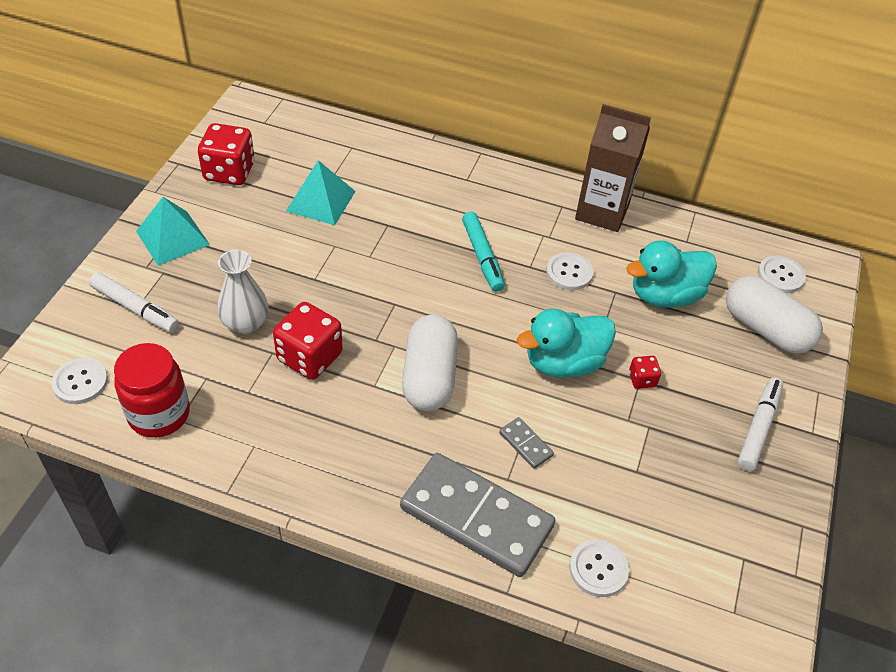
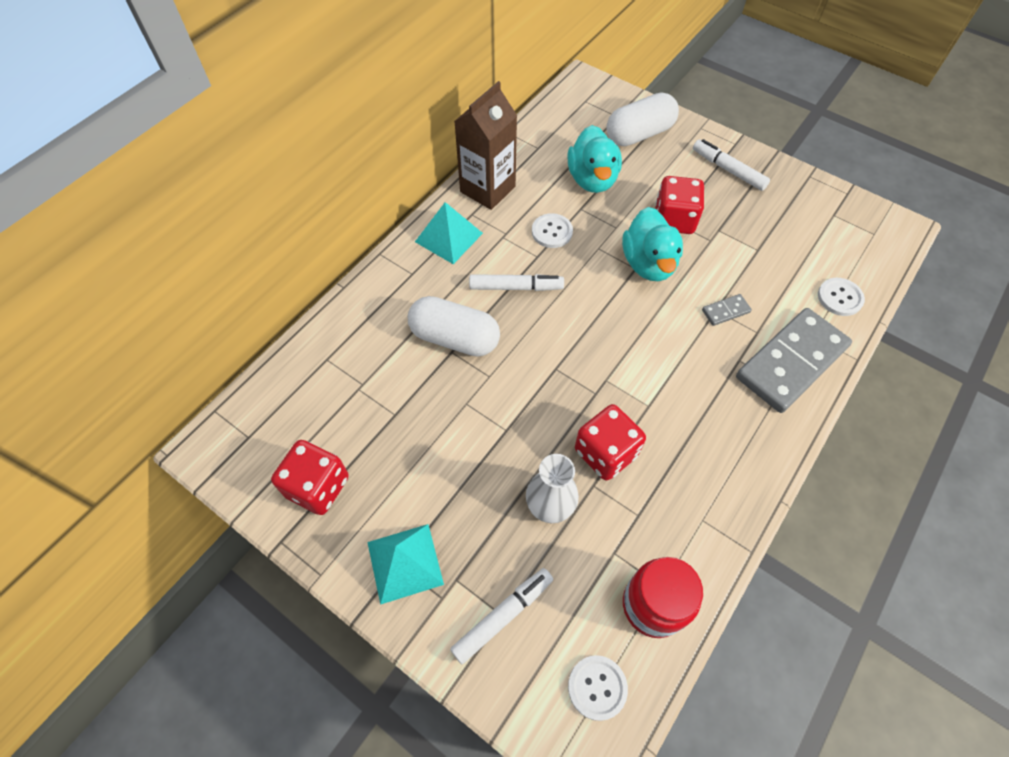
camera: 70 degrees left, 10 degrees up
turquoise pyramid [286,160,356,225] -> turquoise pyramid moved to [415,202,483,264]
white capsule [402,315,458,411] -> white capsule moved to [408,296,500,357]
turquoise marker [462,212,505,292] -> white marker [469,274,564,291]
red dice [629,356,661,389] -> red dice [655,176,704,234], size x2.06
white button [758,256,806,293] -> none

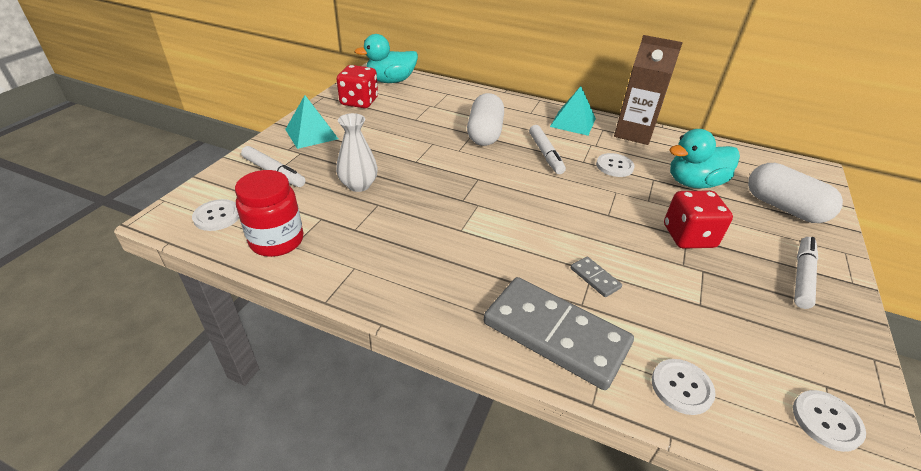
camera: 75 degrees right, 20 degrees down
red dice [575,404,646,481] -> none
turquoise duck [622,207,683,281] -> turquoise duck moved to [354,34,418,83]
none -> white button [793,390,866,452]

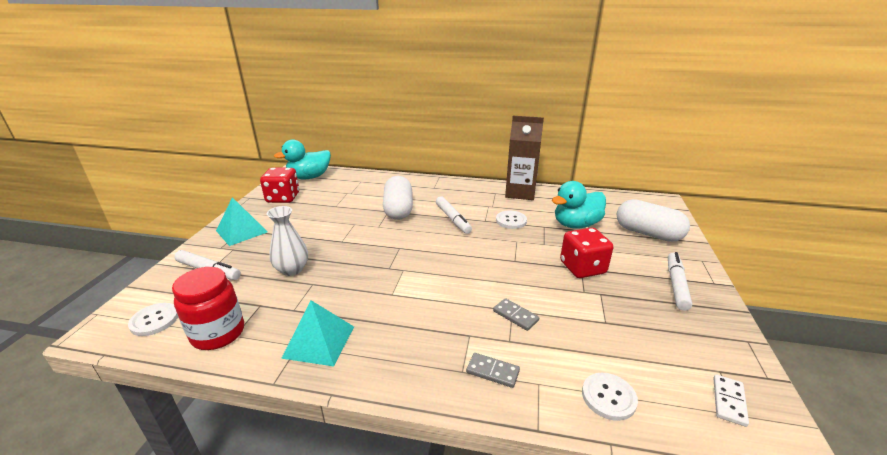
camera: 10 degrees left, 10 degrees down
grey domino [484,277,634,390] -> grey domino [466,353,520,388], size x0.40
turquoise pyramid [550,86,596,136] -> turquoise pyramid moved to [281,300,354,367]
white button [793,390,866,452] -> white domino [713,375,749,427]

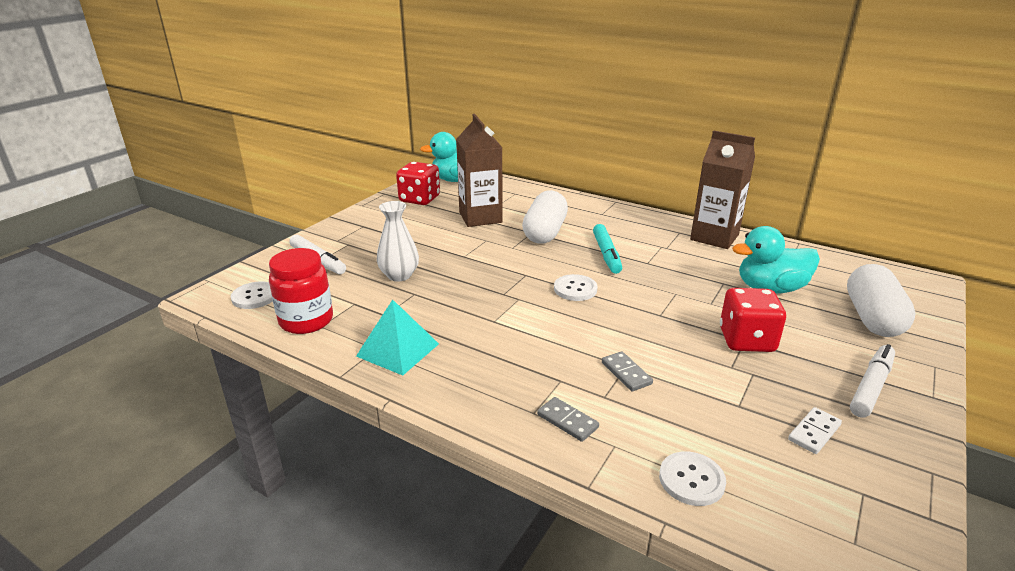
camera: 20 degrees right, 0 degrees up
turquoise pyramid [216,197,267,246] -> none
white marker [436,196,472,234] -> turquoise marker [593,224,622,274]
white button [496,210,527,229] -> white button moved to [554,274,597,301]
white capsule [617,199,690,242] -> white capsule turned 45 degrees clockwise [847,264,916,337]
white domino [713,375,749,427] -> white domino moved to [788,407,842,454]
none -> brown carton [456,114,503,227]

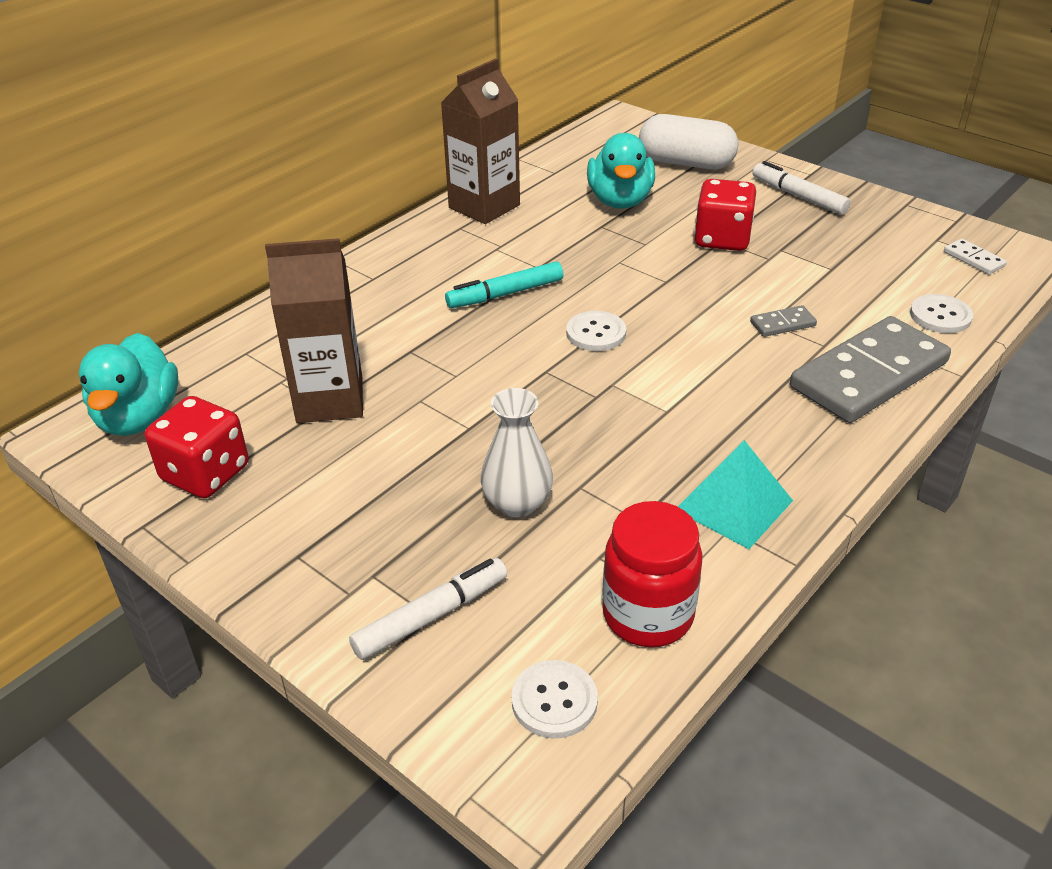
camera: 80 degrees left, 10 degrees up
white capsule [522,190,568,244] -> none
grey domino [537,397,599,442] -> grey domino [790,316,951,423], size x2.47
turquoise marker [593,224,622,274] -> turquoise marker turned 150 degrees clockwise [445,261,563,308]
white domino [788,407,842,454] -> white domino moved to [944,239,1007,275]

